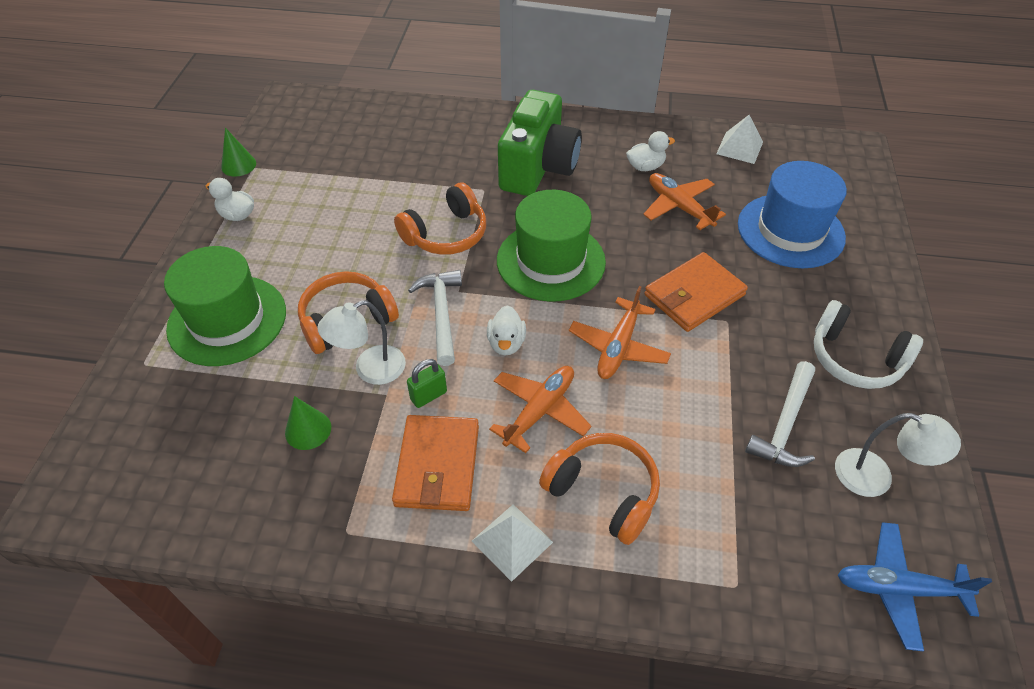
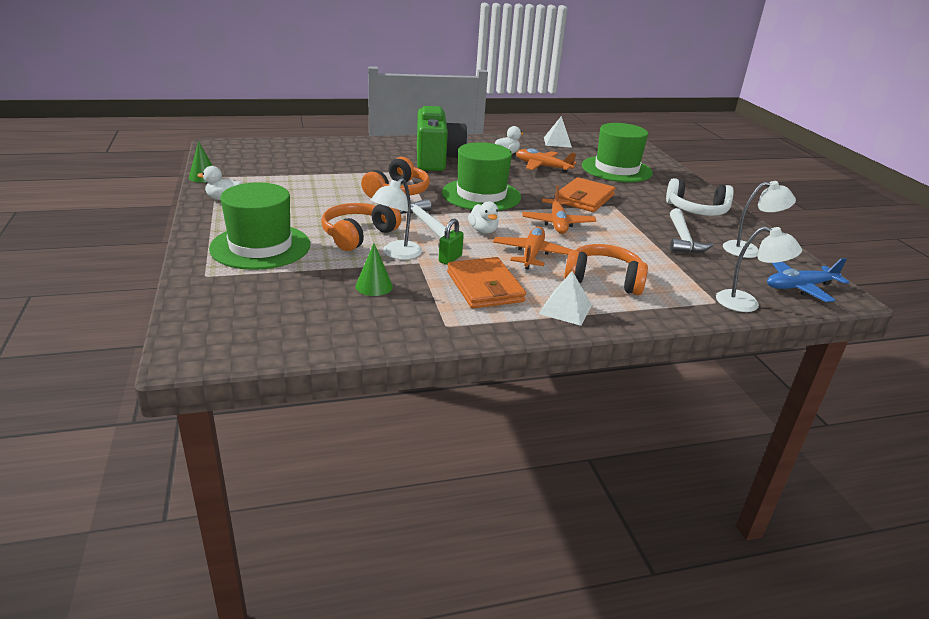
camera: 25 degrees left, 20 degrees down
blue hat [738,161,847,268] -> green hat [582,123,653,182]
none -> white lamp [716,227,802,312]

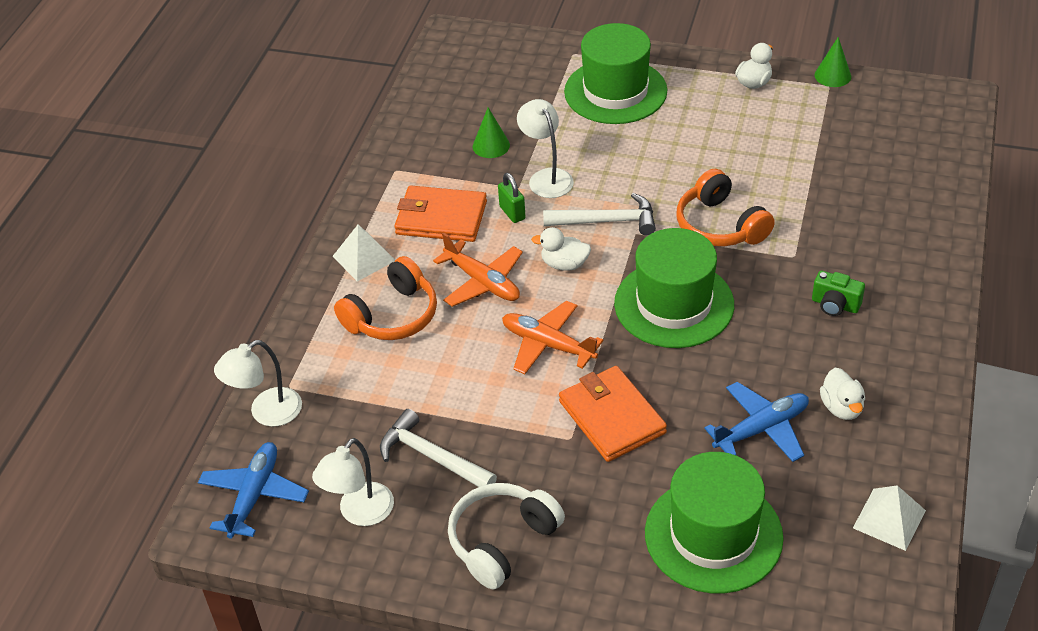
camera: 125 degrees right, 15 degrees up
orange headphones [321,203,401,251] -> none
green camera [417,106,468,171] -> green camera [812,271,865,316], size x0.41
orange plane [516,148,577,173] -> blue plane [704,382,809,462]

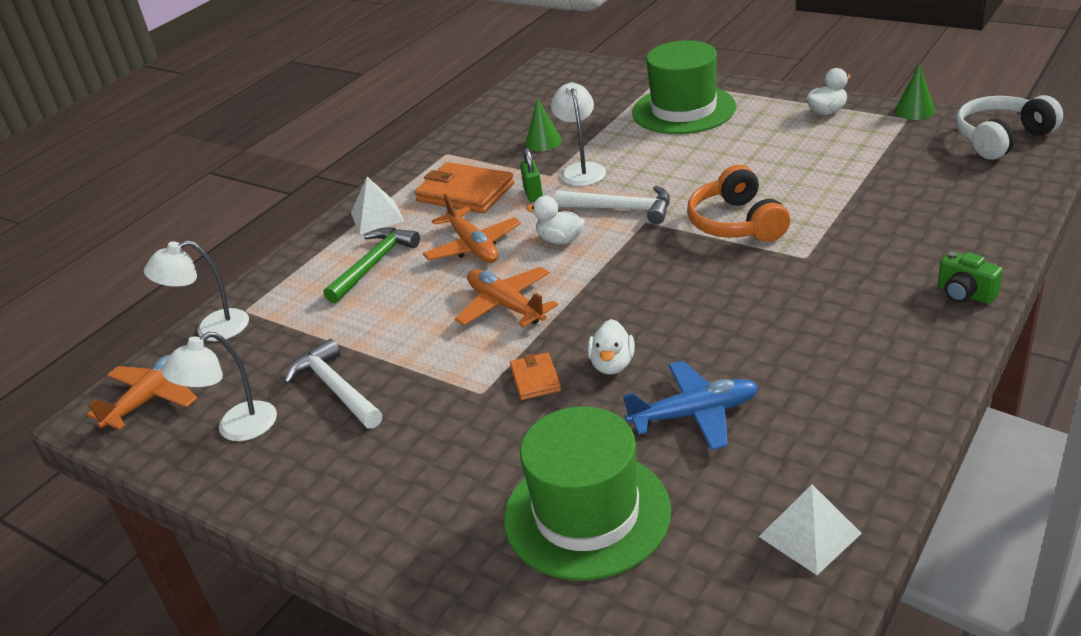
camera: 20 degrees right, 10 degrees down
blue plane [198,442,309,539] -> orange plane [87,354,197,430]
orange headphones [334,256,437,340] -> green hammer [323,227,420,303]
white headphones [448,483,565,590] -> white headphones moved to [956,95,1063,160]
orange wallet [559,366,667,462] -> orange wallet [510,353,561,400], size x0.52
green hat [614,228,734,348] -> none
green camera [812,271,865,316] -> green camera moved to [938,251,1003,304]
white duck [820,368,865,420] -> white duck moved to [587,319,635,375]

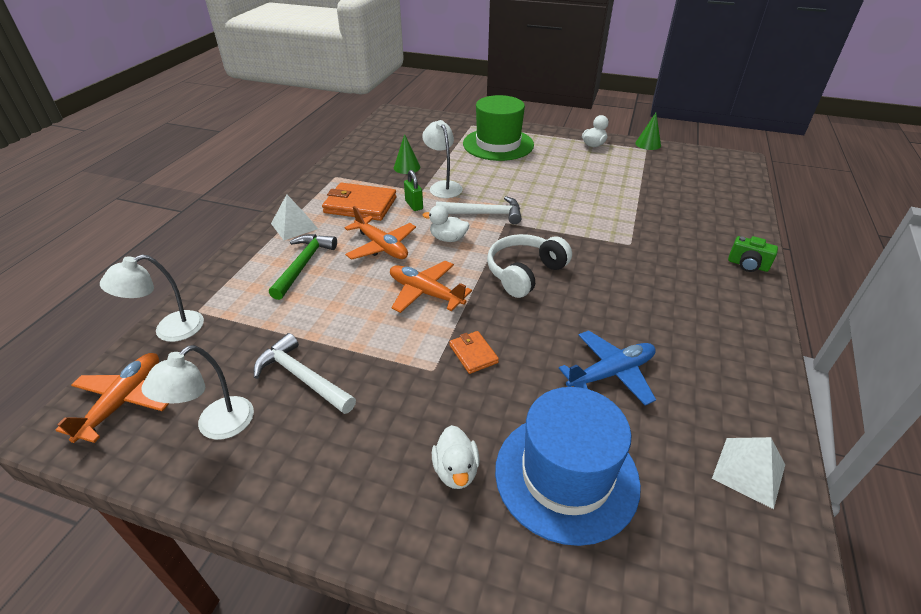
camera: 20 degrees left, 5 degrees up
green hat [504,406,671,581] -> blue hat [495,387,641,546]
white duck [587,319,635,375] -> white duck moved to [432,425,480,489]
orange headphones [687,165,790,242] -> none
white headphones [956,95,1063,160] -> white headphones moved to [487,234,572,298]

